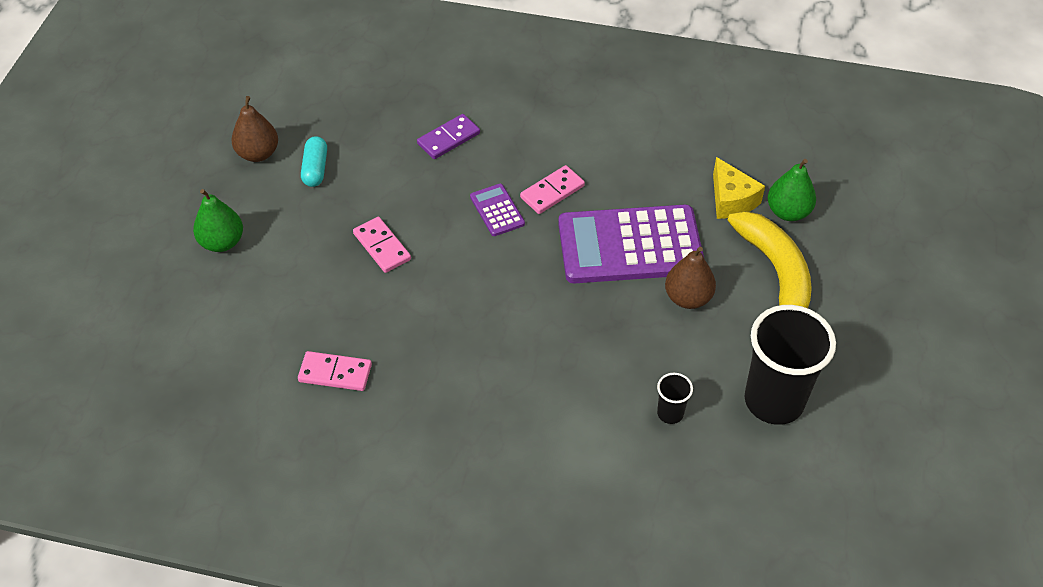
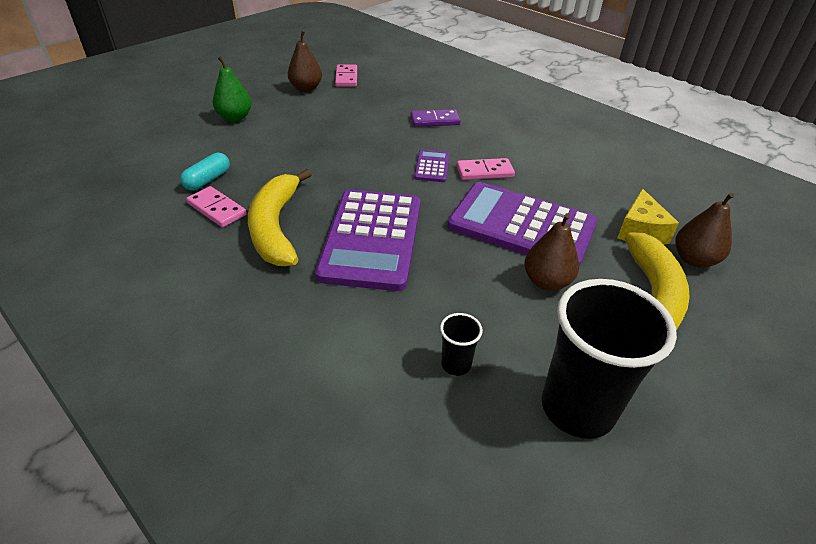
camera: 30 degrees right, 10 degrees down
turquoise capsule [301,136,327,187] -> turquoise capsule moved to [180,153,230,190]
pink domino [353,217,411,273] -> pink domino moved to [335,65,357,87]
green pear [768,159,816,221] -> brown pear [676,193,734,268]
none -> yellow banana [248,169,312,266]
none -> purple calculator [315,189,421,291]

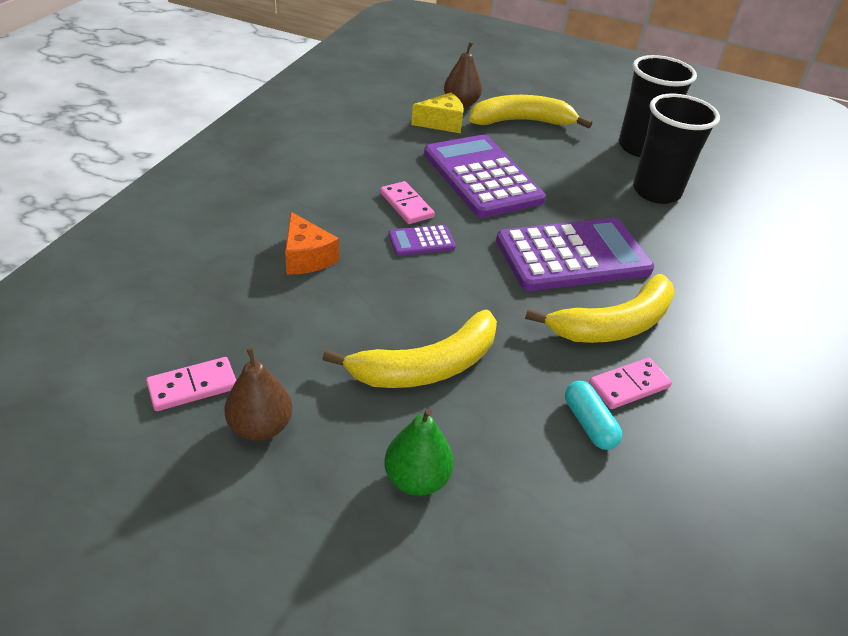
camera: 115 degrees left, 0 degrees up
turquoise capsule [180,153,230,190] -> turquoise capsule turned 60 degrees clockwise [565,381,622,450]
pink domino [186,186,247,227] -> pink domino turned 45 degrees clockwise [589,358,672,409]
purple domino [410,109,461,127] -> orange cheese [285,212,339,275]
black cup [440,313,483,376] -> black cup [633,94,720,204], size x2.28
purple calculator [447,182,597,267] -> purple calculator turned 150 degrees clockwise [424,135,546,218]
brown pear [524,213,579,291] -> none
none -> yellow banana [323,310,497,388]

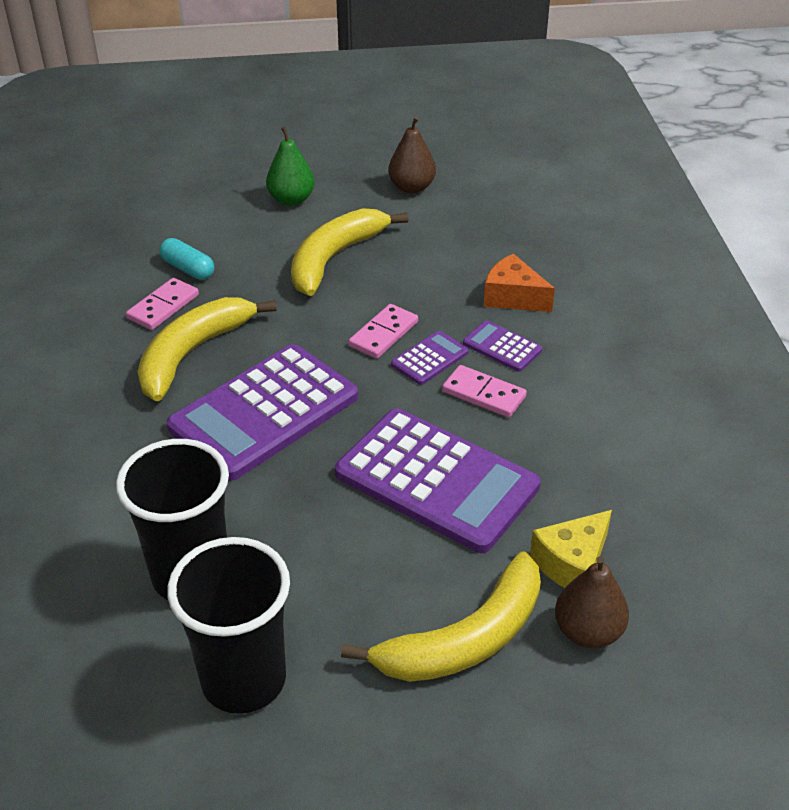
camera: 155 degrees right, 0 degrees up
pink domino [146,357,236,411] -> pink domino moved to [349,304,418,359]
none -> purple calculator [463,320,542,372]

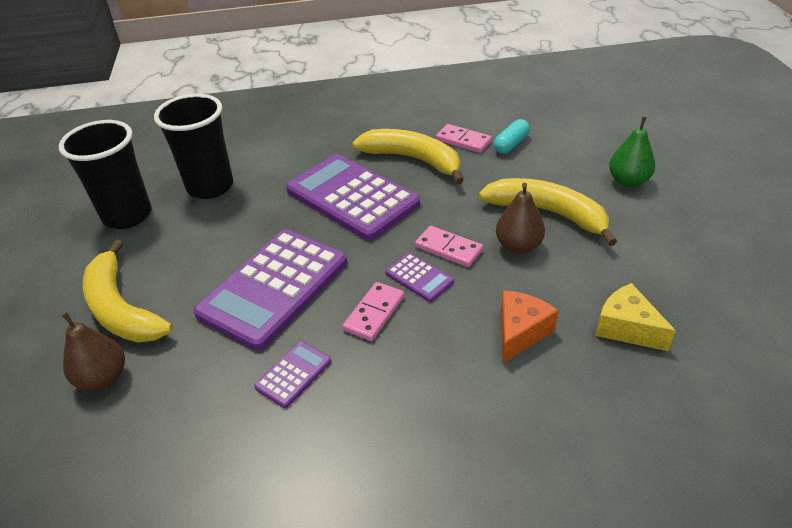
camera: 90 degrees right, 0 degrees up
brown pear [388,116,436,194] -> brown pear moved to [496,183,545,254]
purple calculator [463,320,542,372] -> purple calculator moved to [254,341,331,408]
yellow cheese [530,510,612,588] -> yellow cheese moved to [595,283,676,351]

